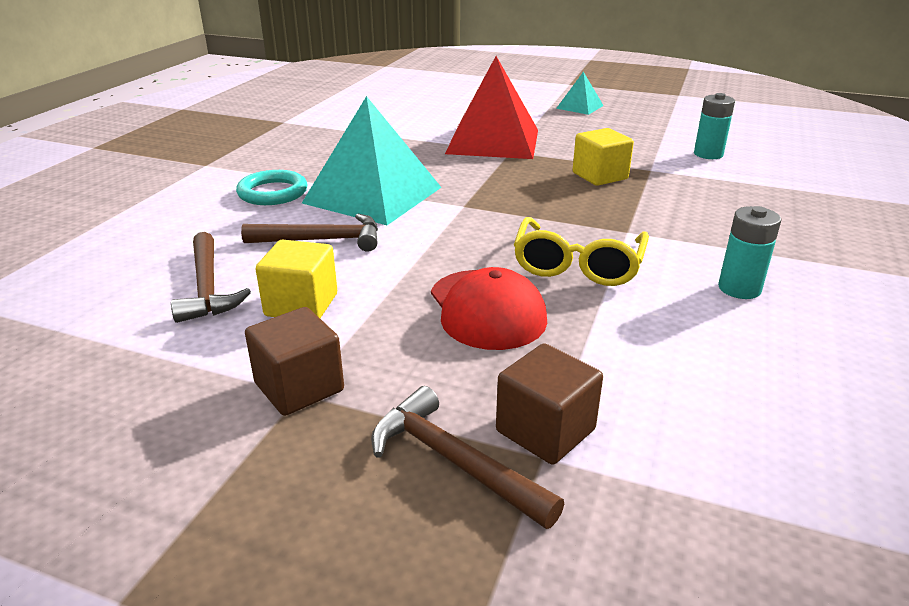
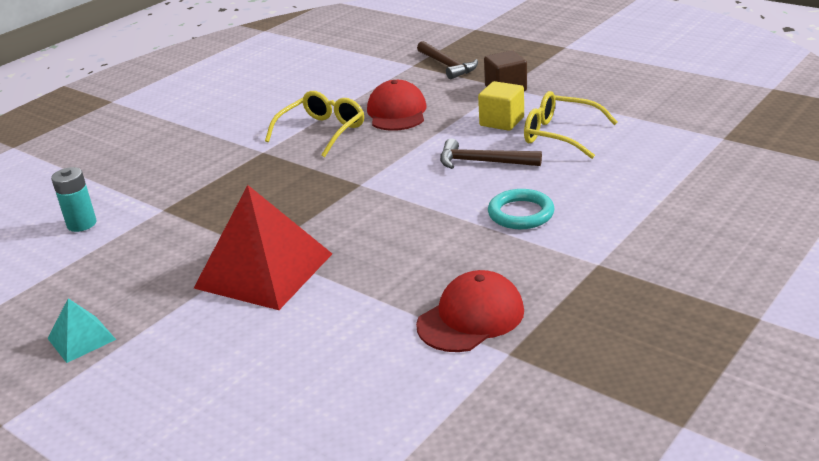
camera: 160 degrees left, 0 degrees up
brown hammer [171,232,251,323] -> yellow glasses [524,91,617,159]
turquoise pyramid [302,96,442,225] -> none
brown cube [496,344,603,465] -> none
yellow cube [573,128,634,186] -> none
turquoise battery [718,206,781,299] -> none
none -> red cap [416,270,524,352]

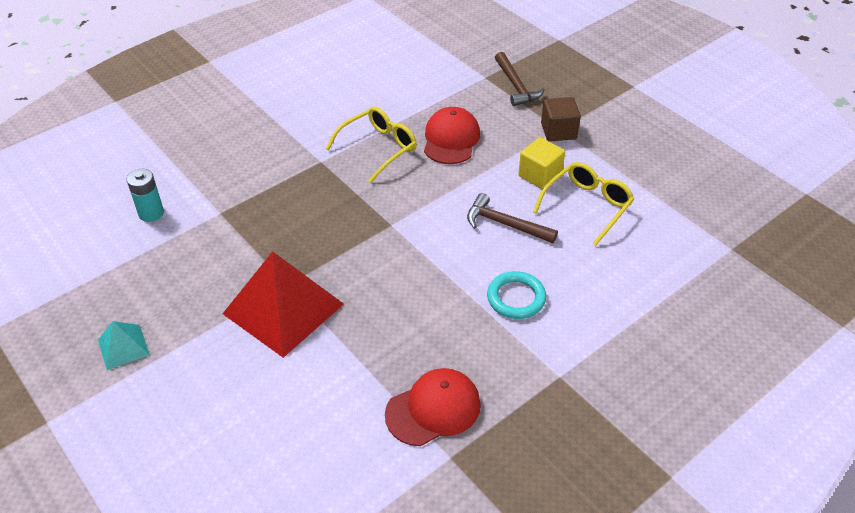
camera: 10 degrees right, 15 degrees up
yellow glasses [524,91,617,159] -> yellow glasses turned 90 degrees clockwise [533,162,634,246]

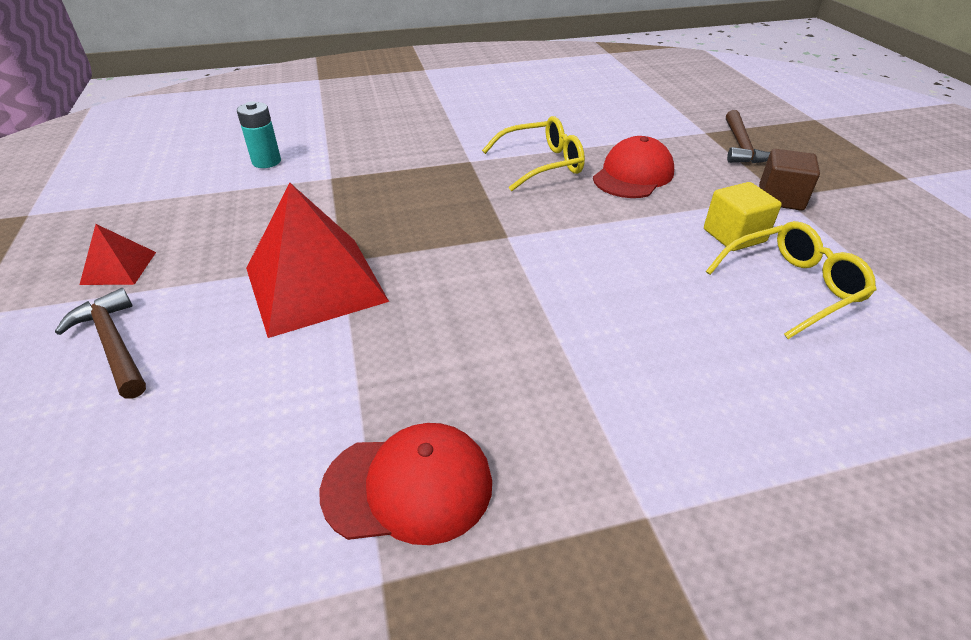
camera: 25 degrees right, 5 degrees down
turquoise pyramid [98,321,150,370] -> red pyramid [79,224,156,285]
brown hammer [467,193,558,243] -> brown hammer moved to [55,288,146,399]
turquoise ring [487,271,546,319] -> none

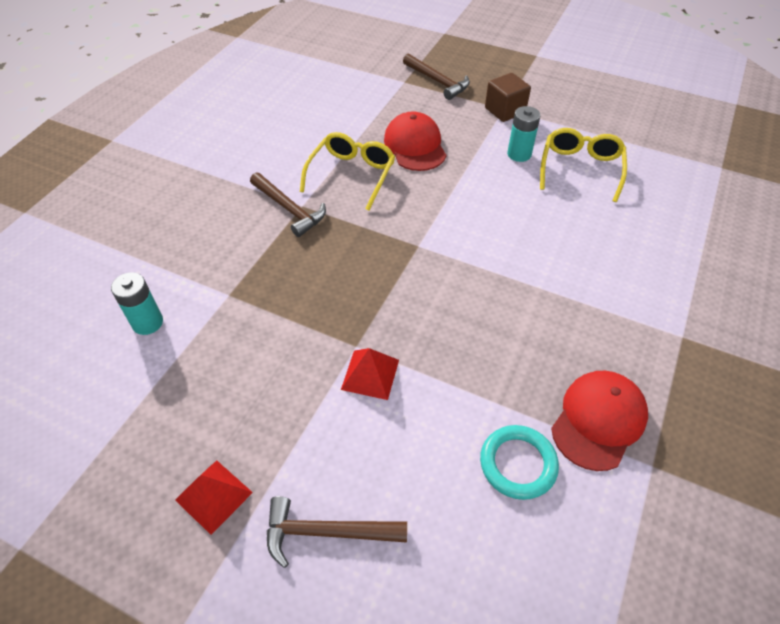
camera: 50 degrees left, 10 degrees up
red pyramid [246,183,389,338] -> red pyramid [341,348,399,400], size x0.48
yellow cube [704,182,782,251] -> turquoise battery [507,106,541,162]
none -> brown hammer [250,172,326,237]
none -> turquoise ring [480,425,559,500]

